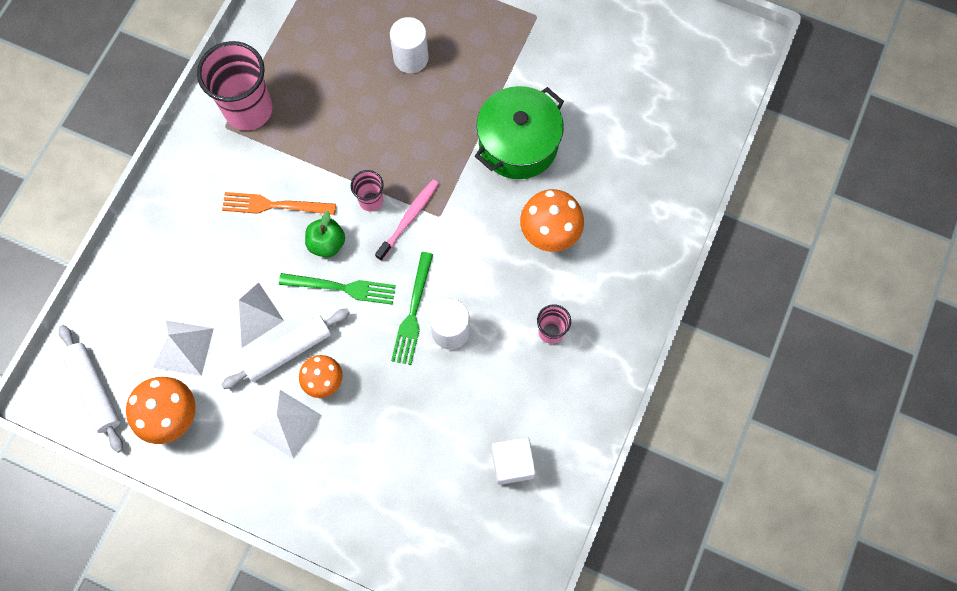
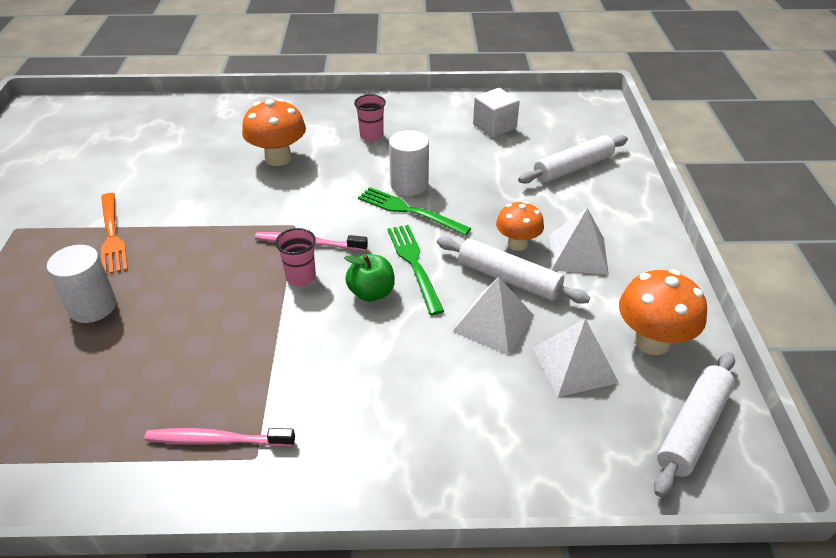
camera: 115 degrees left, 30 degrees down
pink cup [197,41,272,131] -> pink toothbrush [144,428,295,447]
orange fork [222,192,336,215] -> orange fork moved to [101,193,128,274]
green fork [391,252,433,365] -> green fork turned 135 degrees counterclockwise [358,187,471,236]
green pot [475,86,564,179] -> none
none -> white rolling pin [518,135,628,184]

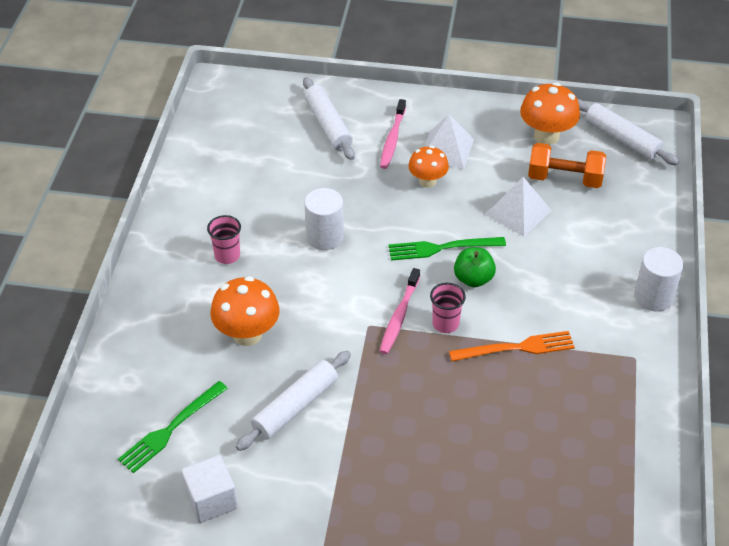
camera: 80 degrees left, 5 degrees up
white cylinder [47,245,116,323] -> white cylinder moved to [634,247,684,312]
orange fork [101,193,128,274] -> orange fork moved to [449,331,575,361]
pink toothbrush [144,428,295,447] -> pink toothbrush moved to [380,99,406,169]
green fork [358,187,471,236] -> green fork moved to [118,381,228,473]
white rolling pin [437,237,590,304] -> white rolling pin moved to [236,351,351,451]
white cube [473,88,520,138] -> white cube moved to [181,455,238,523]
white pyramid [532,318,619,397] -> orange dumbbell [528,143,606,188]

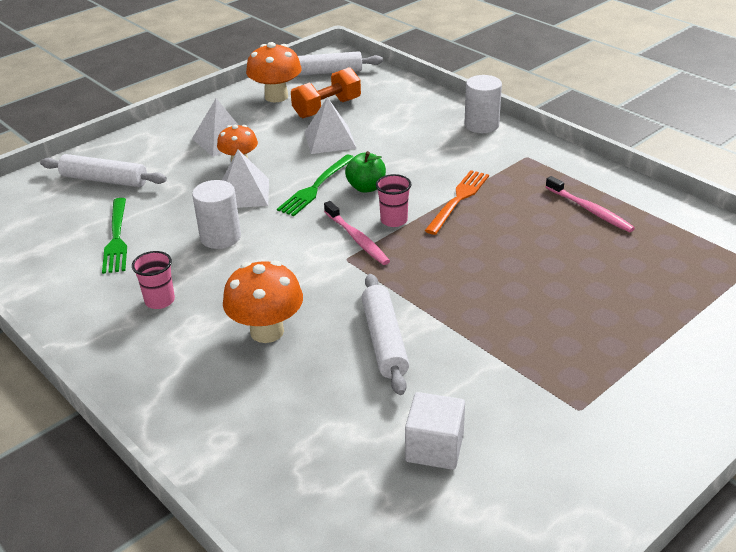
camera: 50 degrees left, 10 degrees down
green fork [118,381,228,473] -> green fork moved to [102,198,127,274]
pink toothbrush [380,99,406,169] -> pink toothbrush moved to [546,176,635,232]
none -> white pyramid [222,149,269,208]

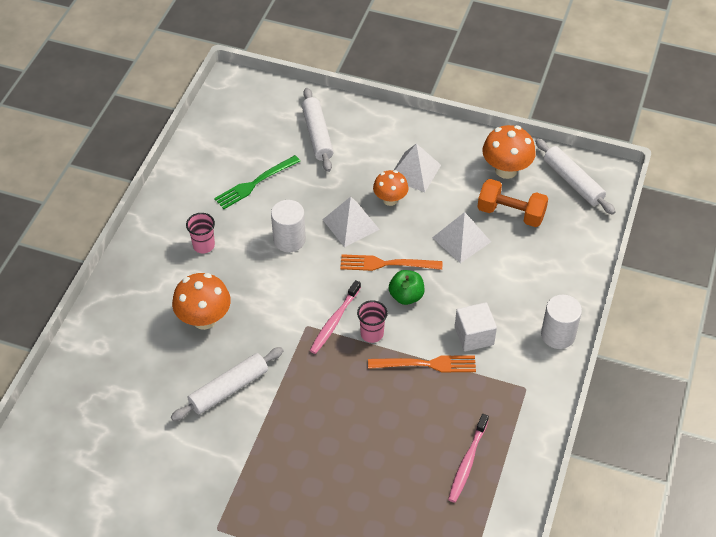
camera: 60 degrees right, 15 degrees up
green fork [277,155,354,216] -> orange fork [340,254,442,271]
white cube [405,392,465,470] -> white cube moved to [455,303,497,351]

